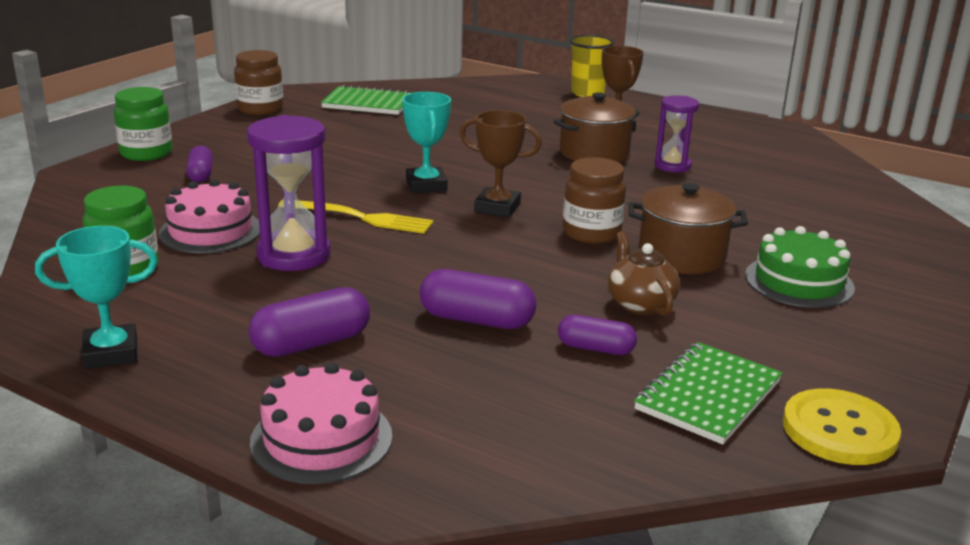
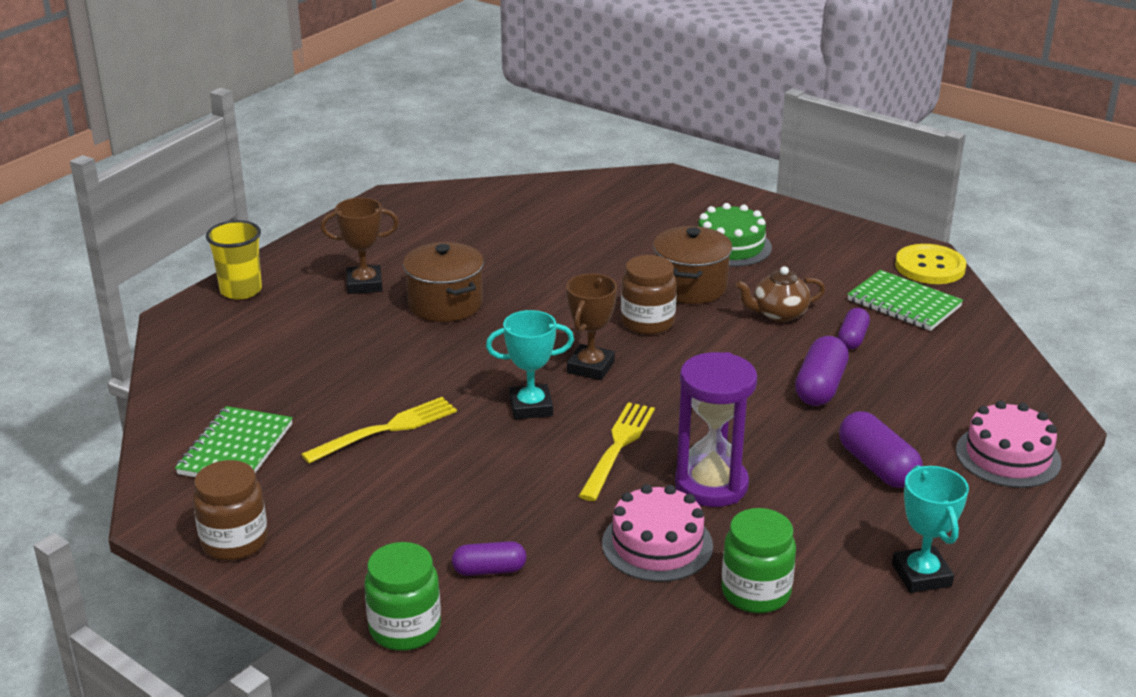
camera: 85 degrees left, 5 degrees up
purple hourglass [655,95,699,172] -> none
none -> yellow fork [301,397,457,464]

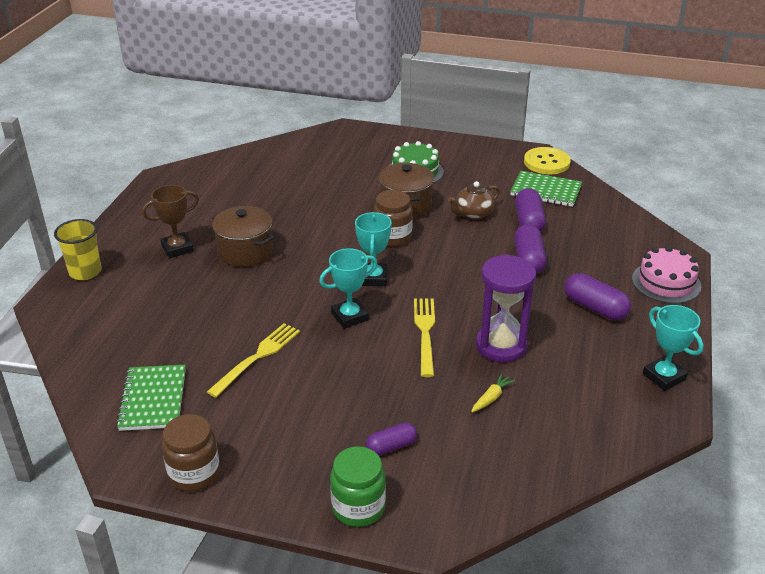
camera: 20 degrees left, 5 degrees up
brown trophy [566,274,617,380] -> turquoise trophy [355,212,392,286]
pink cake [602,484,713,582] -> yellow carrot [471,373,515,412]
green jar [721,508,796,613] -> none
purple capsule [838,308,870,350] -> purple capsule [515,188,546,232], size x1.56

